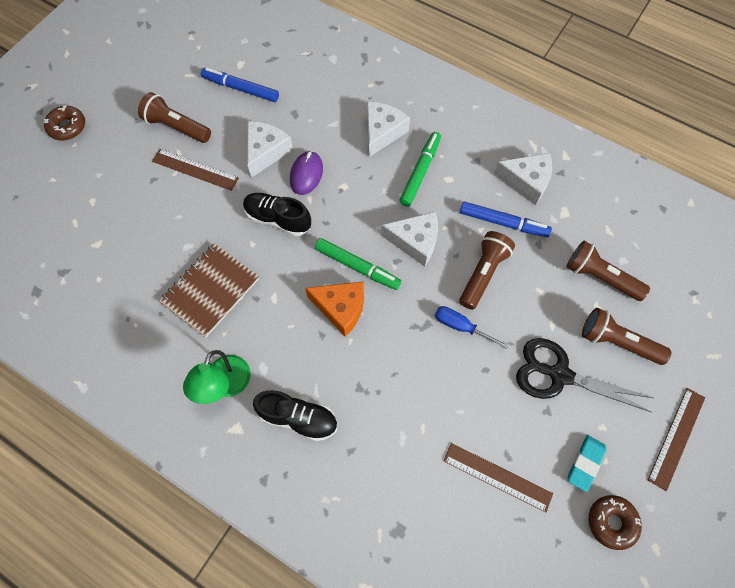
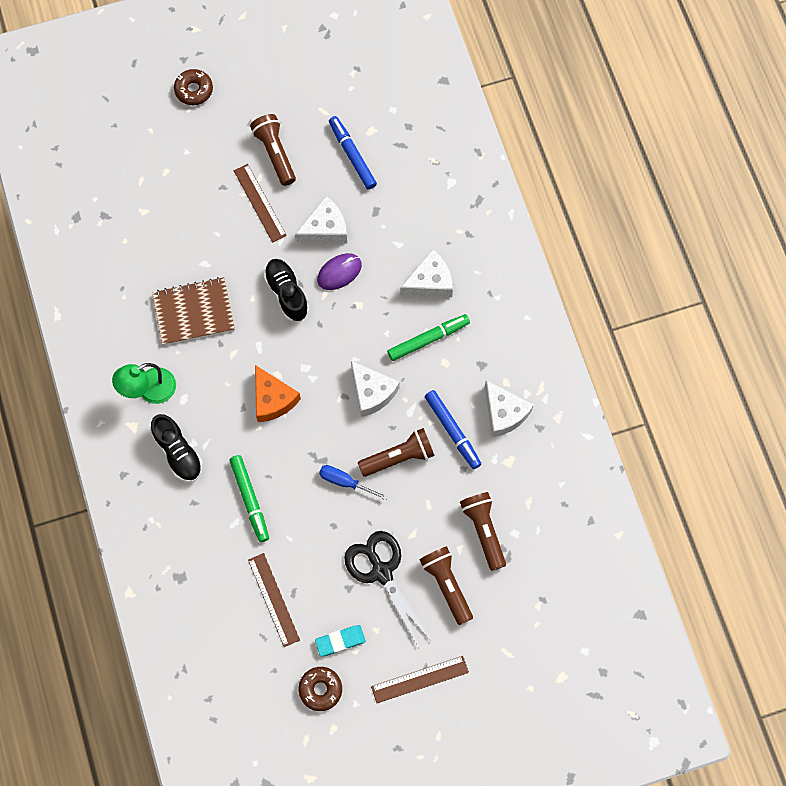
camera: 40 degrees right, 5 degrees up
green marker [315,238,401,290] -> green marker moved to [229,455,269,542]
blue screwdriver [435,306,509,349] -> blue screwdriver turned 45 degrees counterclockwise [319,465,388,500]

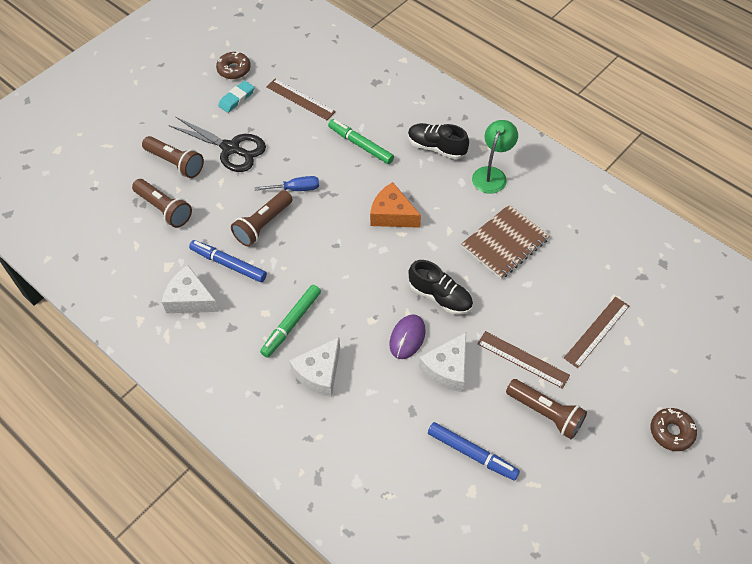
camera: 150 degrees right, 15 degrees down
white cheese [351,361,400,417] -> none
brown ruler [371,656,469,703] -> brown ruler moved to [564,297,629,368]

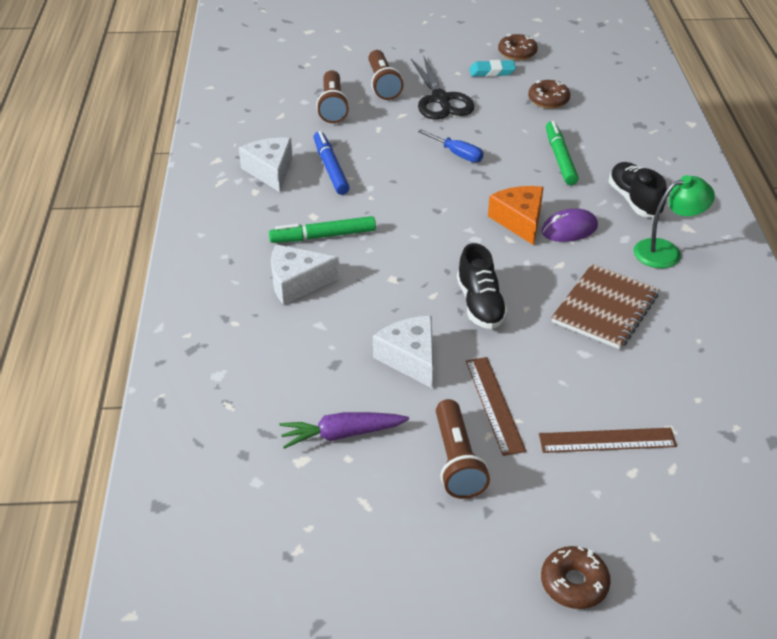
camera: 45 degrees right, 15 degrees down
brown flashlight [231,190,293,247] -> none
brown ruler [266,79,336,120] -> brown donut [528,80,570,109]
purple mouse [389,314,426,359] -> purple mouse moved to [541,208,598,242]
white cheese [419,332,466,392] -> white cheese turned 75 degrees clockwise [373,316,433,389]
blue marker [428,422,520,481] -> purple carrot [279,412,409,449]
brown notebook [461,204,549,279] -> brown notebook turned 60 degrees counterclockwise [551,264,659,349]

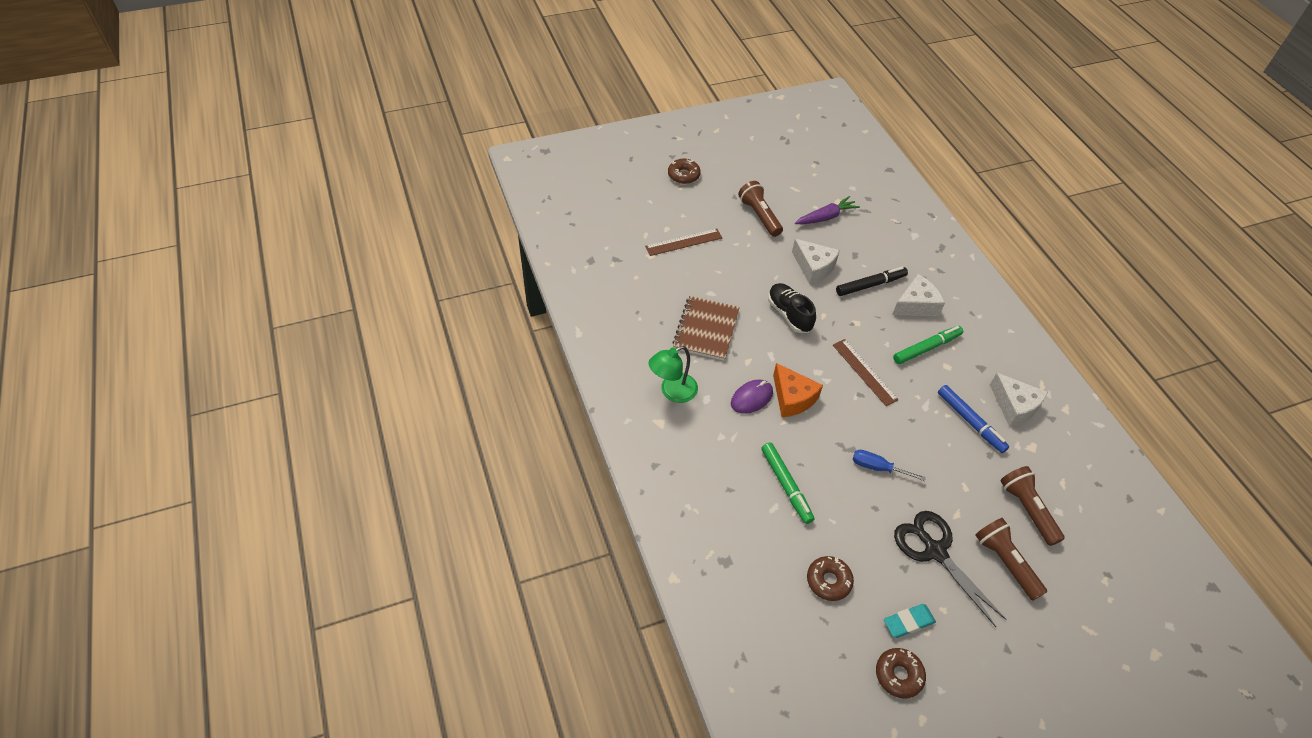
camera: 160 degrees right, 10 degrees up
brown ruler [466,357,526,456] -> brown ruler moved to [833,339,899,406]
black shoe [608,162,667,217] -> none
none -> black marker [836,267,908,296]

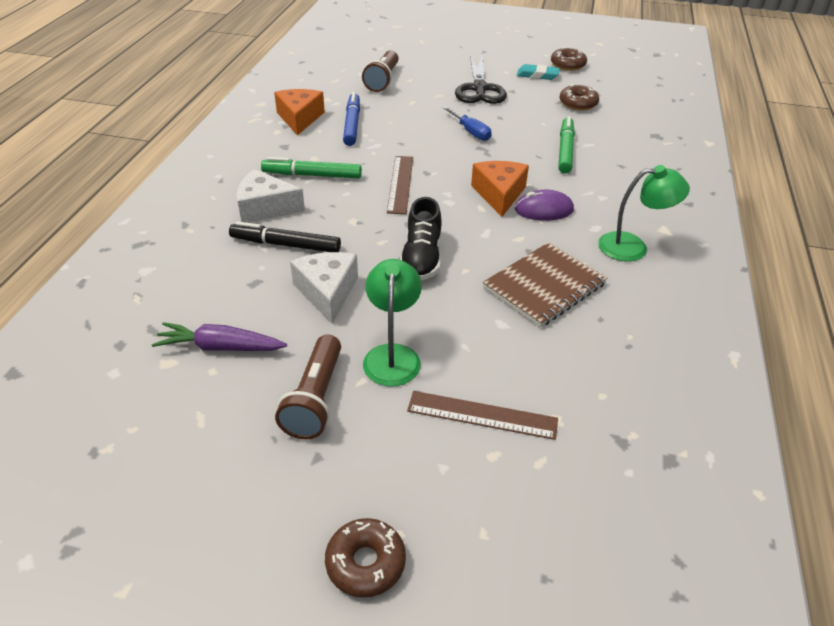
camera: 145 degrees left, 10 degrees down
brown flashlight [975,518,1047,600] -> none
white cheese [990,373,1048,427] -> orange cheese [274,89,325,135]
none -> green lamp [363,259,422,387]

